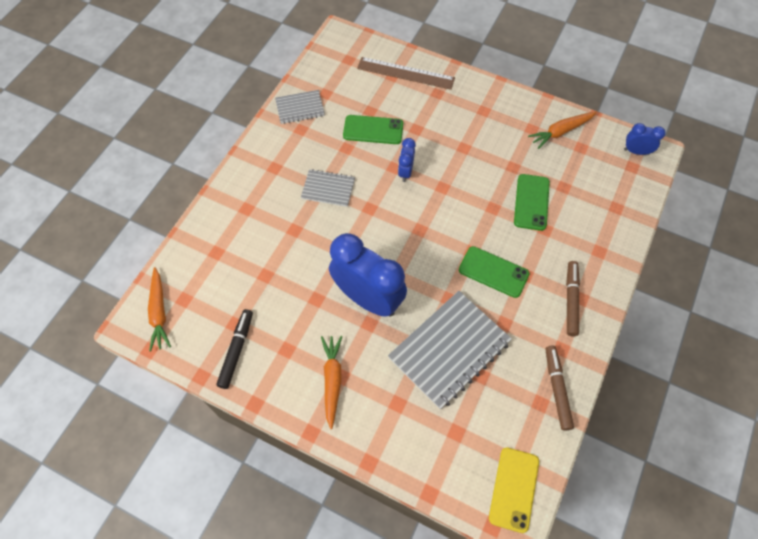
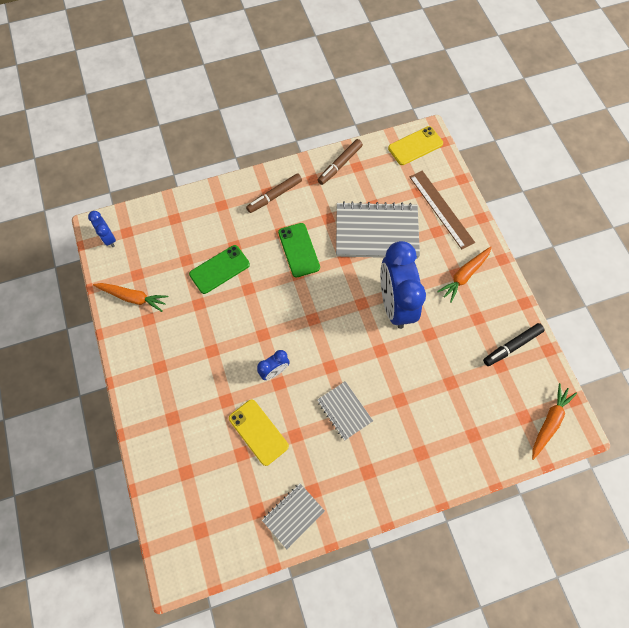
camera: 135 degrees left, 5 degrees up
grey notebook [275,90,325,124] -> grey notebook turned 75 degrees counterclockwise [262,483,325,549]
green phone [343,115,403,144] -> yellow phone [229,400,289,466]
brown ruler [357,57,455,90] -> brown ruler moved to [410,171,475,249]

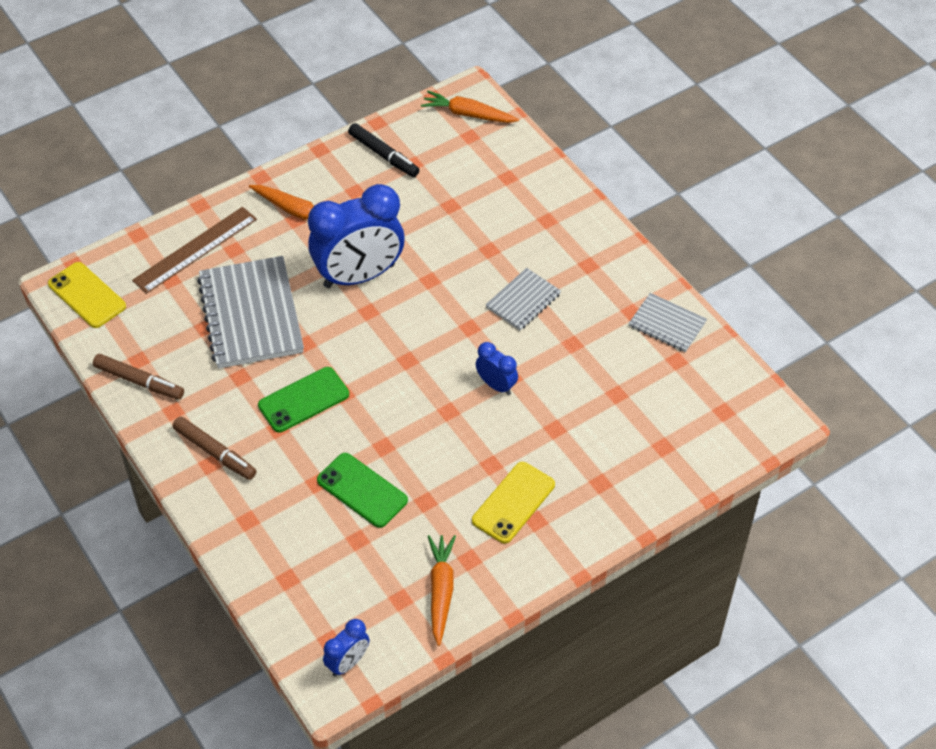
camera: 105 degrees left, 15 degrees down
yellow phone [229,400,289,466] -> yellow phone moved to [472,462,555,544]

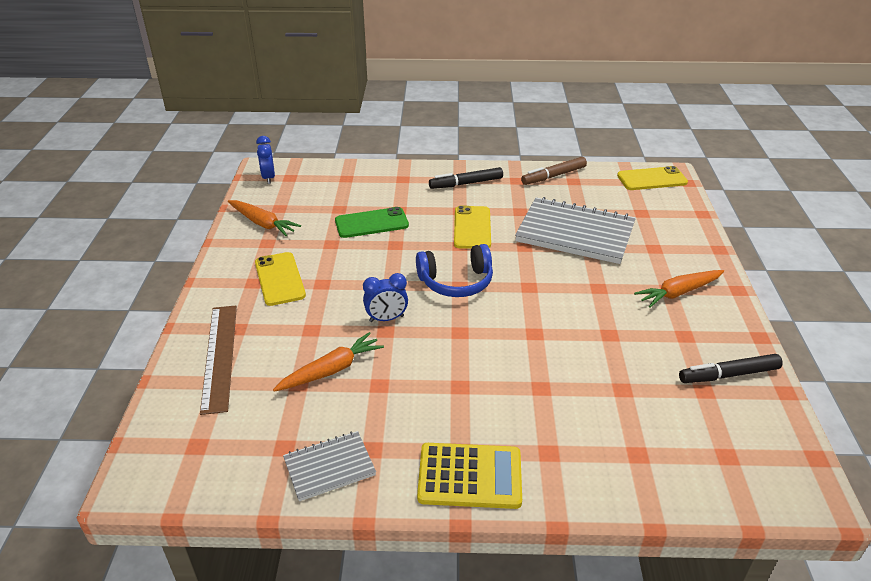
camera: 125 degrees right, 15 degrees down
brown ruler [132,207,257,294] -> brown ruler moved to [200,306,237,415]
brown marker [173,417,257,480] -> black marker [429,167,503,189]
green phone [258,367,349,432] -> yellow phone [454,206,491,249]
blue clock [308,184,405,288] -> none
orange carrot [421,91,519,123] -> orange carrot moved to [273,332,384,392]
grey notebook [486,268,561,330] -> none
none -> blue headphones [416,244,493,297]
none -> yellow calculator [417,443,522,509]

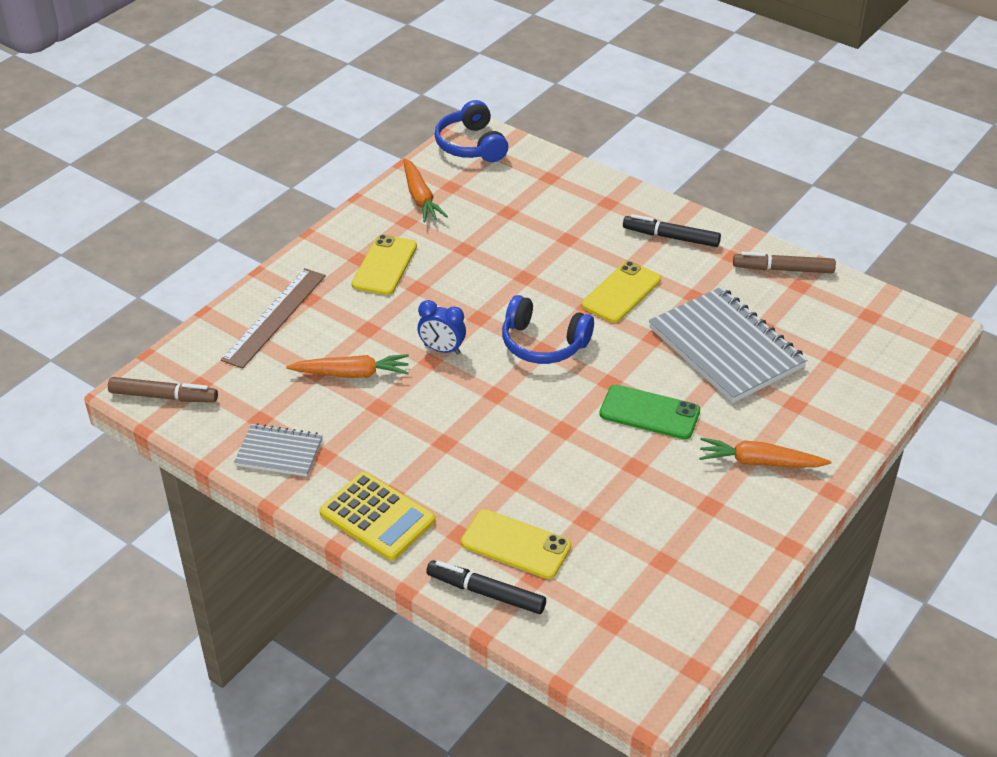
camera: 35 degrees right, 5 degrees up
blue clock [256,136,275,184] -> blue headphones [434,100,508,162]
green phone [335,207,409,238] -> green phone moved to [599,385,700,439]
yellow phone [617,166,688,190] -> yellow phone moved to [461,509,571,579]
black marker [679,354,783,383] -> black marker moved to [426,560,546,614]
none -> brown marker [108,377,218,403]

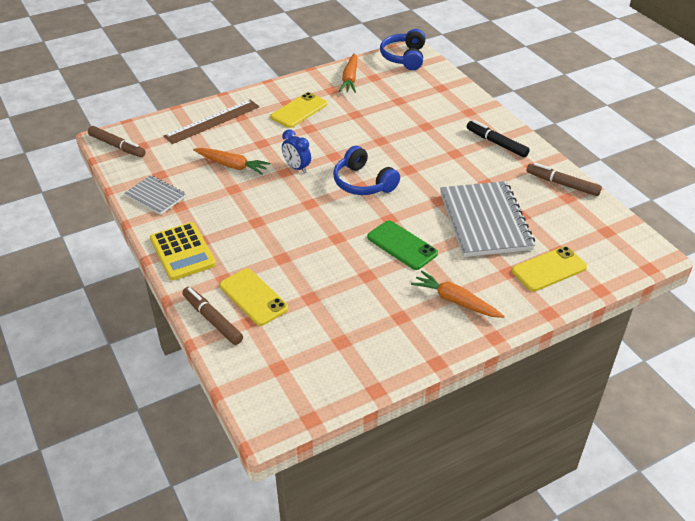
camera: 25 degrees right, 0 degrees up
black marker [426,560,546,614] -> brown marker [182,287,243,345]
yellow phone [582,261,661,323] -> yellow phone moved to [512,246,587,292]

